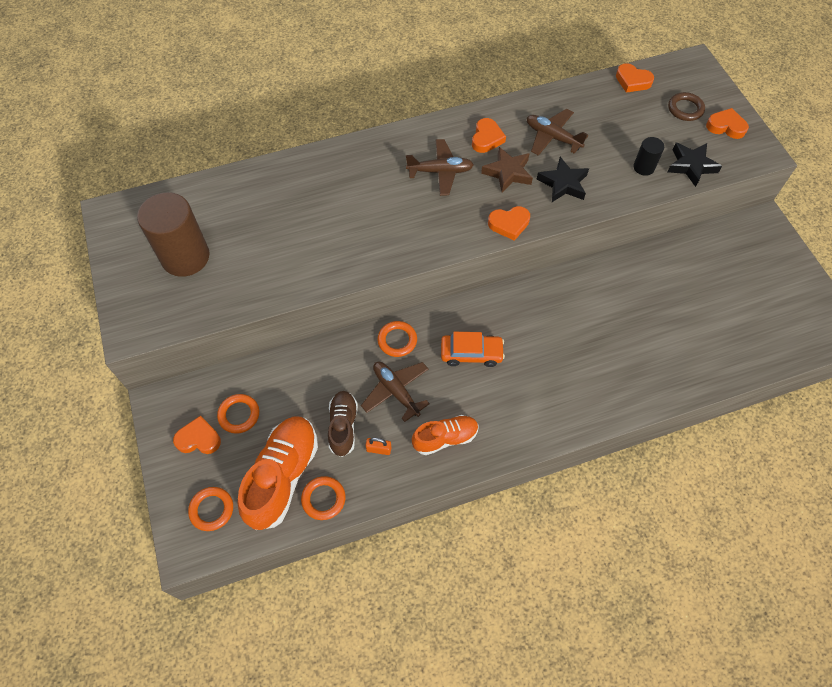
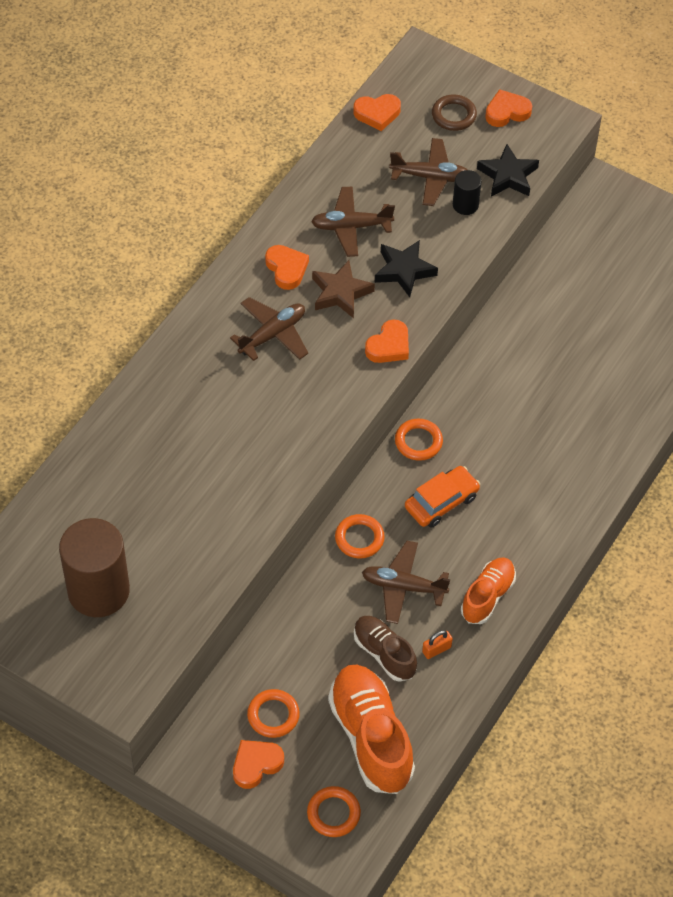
camera: 40 degrees left, 5 degrees down
orange ring [301,476,346,520] -> orange ring moved to [395,419,443,461]
none -> brown plane [389,138,468,206]

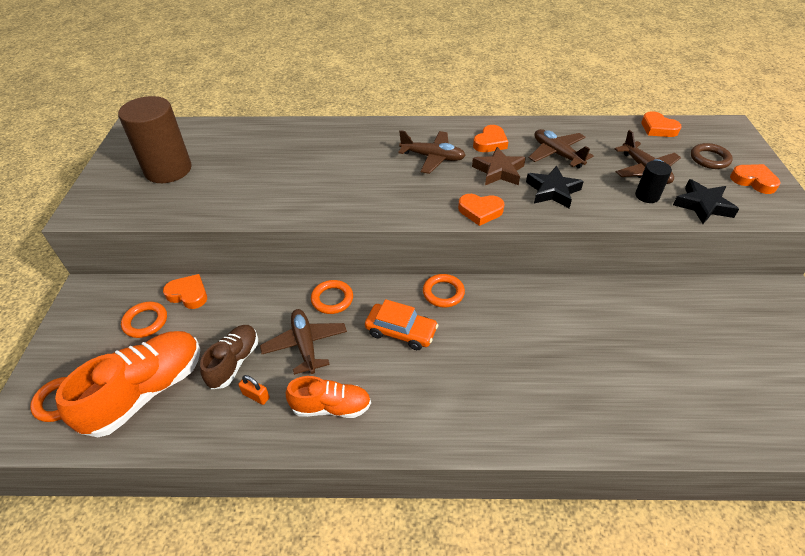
camera: 60 degrees right, 10 degrees down
orange heart [233,740,284,789] -> orange heart moved to [163,274,207,309]

